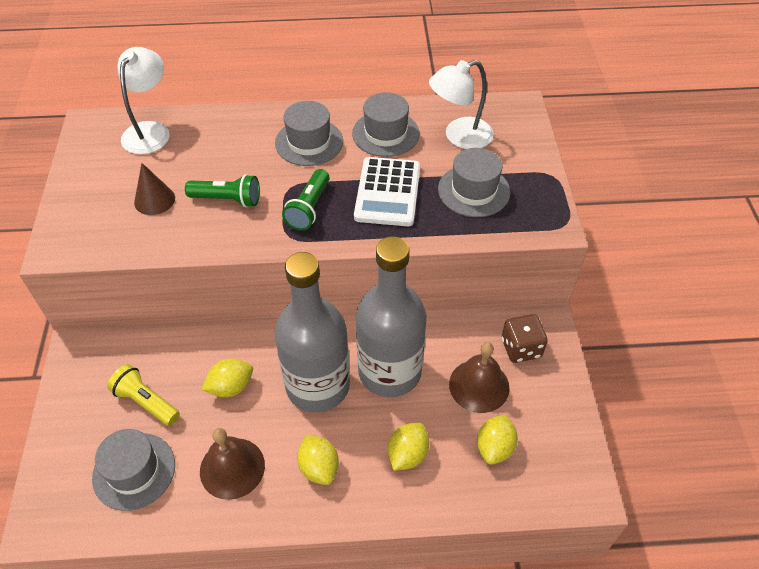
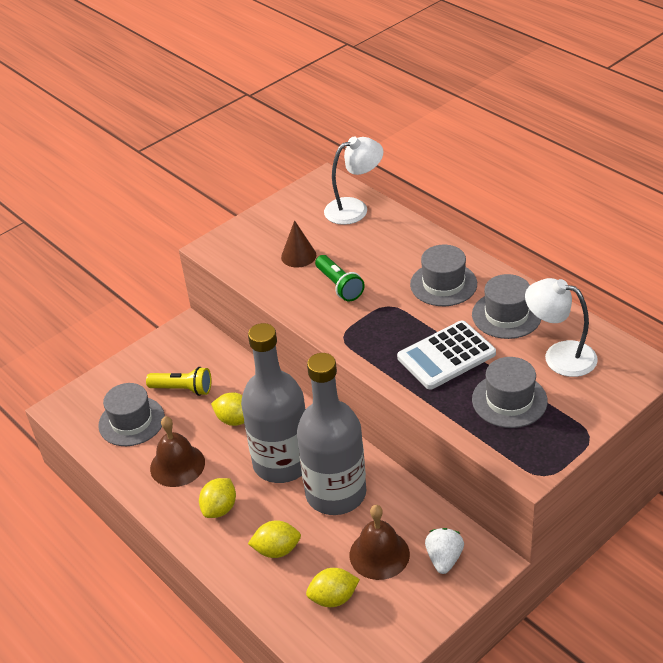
camera: 55 degrees right, 10 degrees down
yellow flashlight [107,364,180,426] -> yellow flashlight turned 105 degrees clockwise [146,367,211,396]
green flashlight [282,169,329,230] -> none
brown dice [502,314,548,363] -> white strawberry [425,528,464,574]

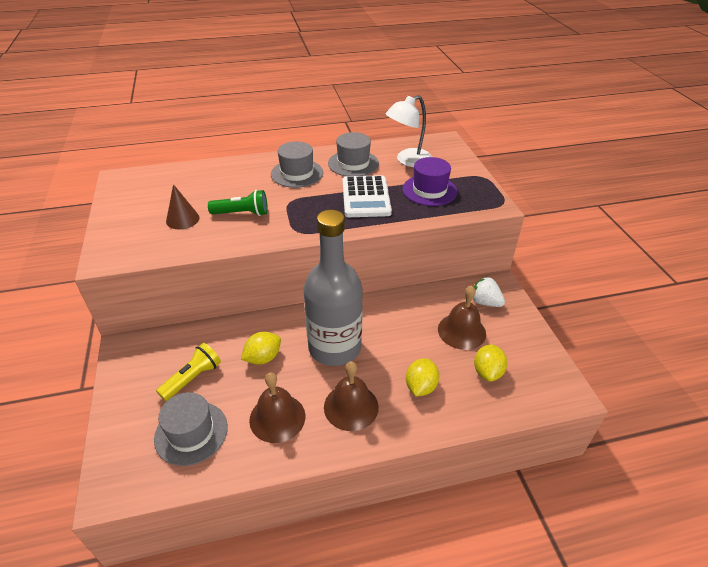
camera: 65 degrees left, 0 degrees up
yellow lemon [199,478,236,518] -> brown bell [324,361,379,431]
grey bottle [297,353,366,515] -> none
white lamp [324,137,383,225] -> none
grey hat [472,357,548,428] -> purple hat [402,157,457,206]

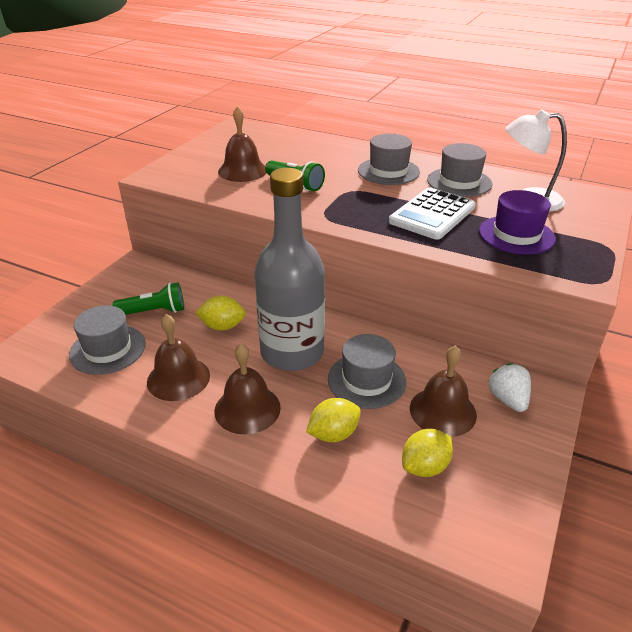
camera: 40 degrees right, 5 degrees down
yellow flashlight [156,343,221,401] -> green flashlight [113,282,184,315]
brown cone [166,184,199,230] -> brown bell [218,106,266,182]
none -> grey hat [328,334,406,409]

